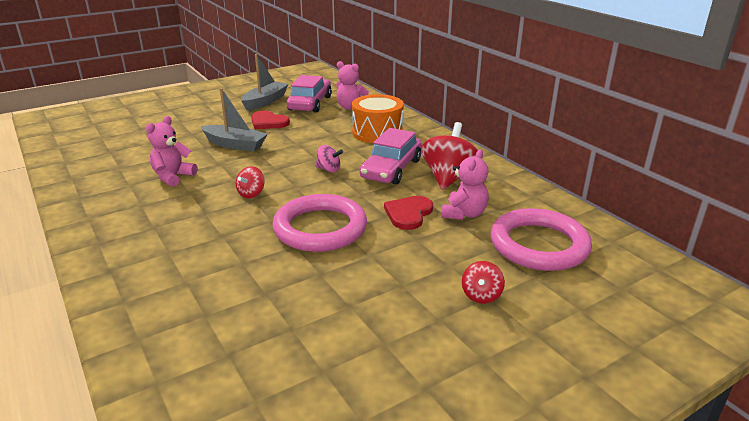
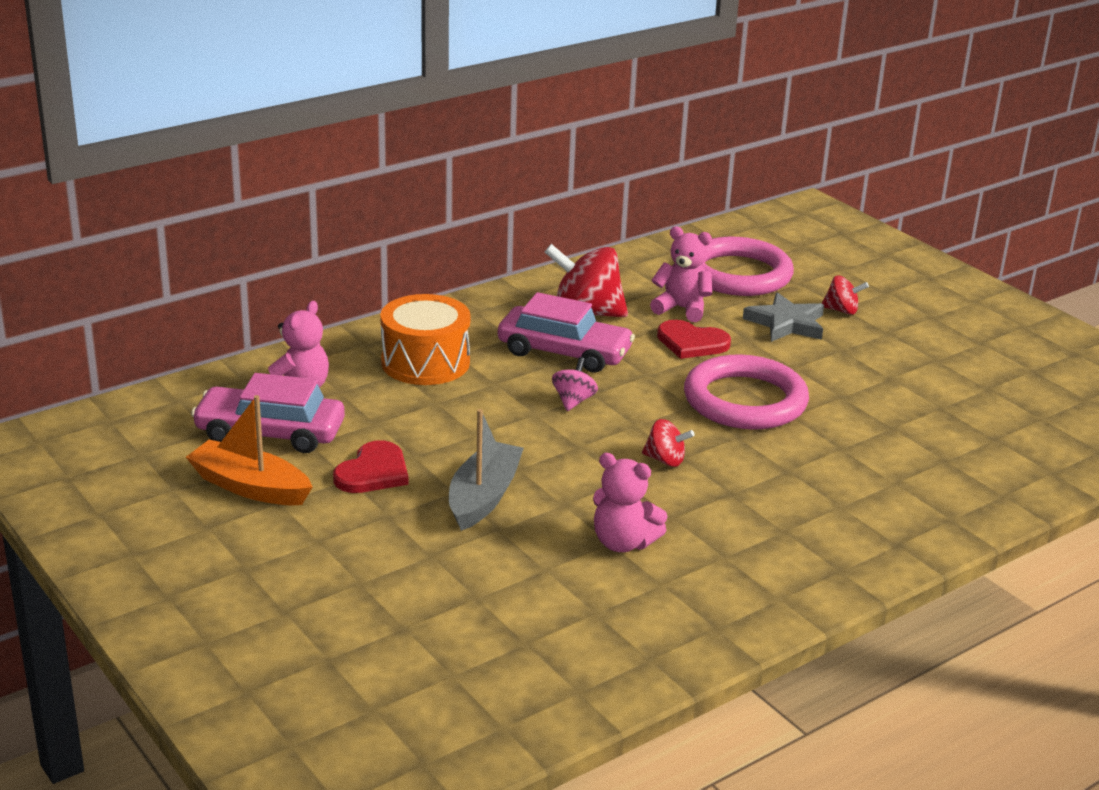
camera: 95 degrees left, 0 degrees up
grey boat [241,54,289,110] -> orange boat [186,395,313,505]
none -> grey star [743,292,824,342]

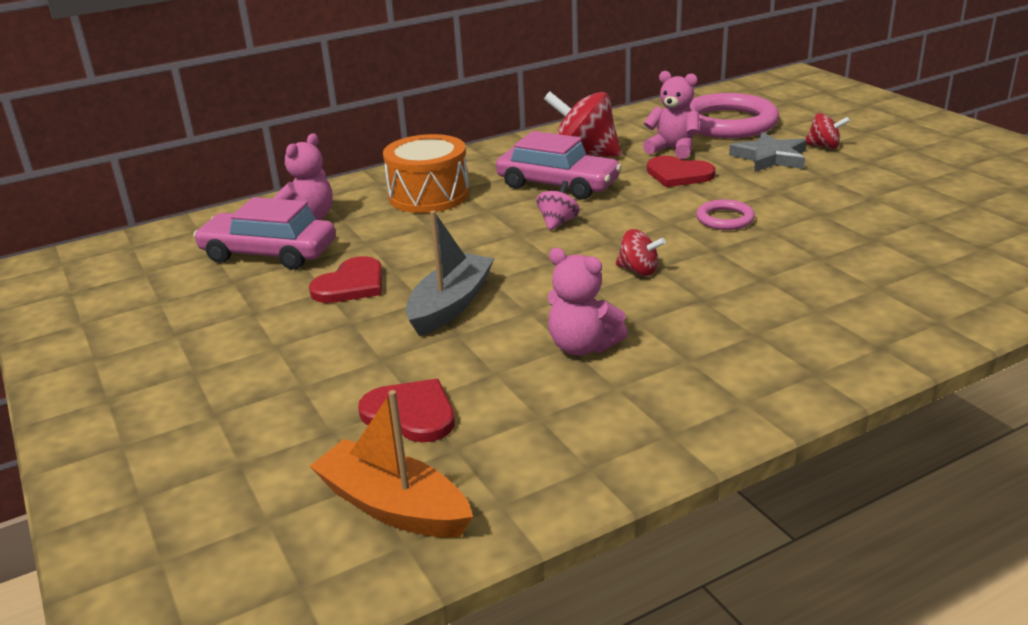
camera: 10 degrees right, 0 degrees up
orange boat [186,395,313,505] -> orange boat moved to [310,390,473,538]
pink ring [684,355,809,430] -> pink ring [696,199,755,230], size x0.47
none -> red heart [358,379,455,442]

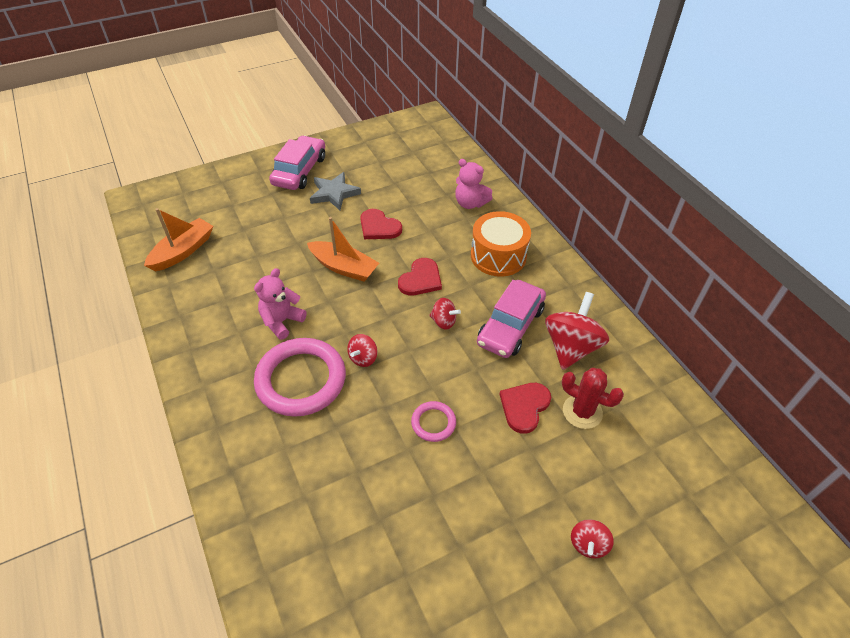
camera: 90 degrees right, 20 degrees up
pink car [193,197,336,270] -> pink car moved to [269,135,325,190]
red heart [358,379,455,442] -> red heart moved to [398,258,442,295]
grey boat [406,211,494,336] -> orange boat [307,217,379,282]
pink spinning top [536,181,580,231] -> red spinning top [429,298,461,330]
pink teddy bear [643,71,699,159] -> red cactus [562,368,624,429]
pink ring [689,93,779,138] -> pink ring moved to [254,338,346,417]
grey star [729,132,807,172] -> grey star moved to [310,172,361,210]

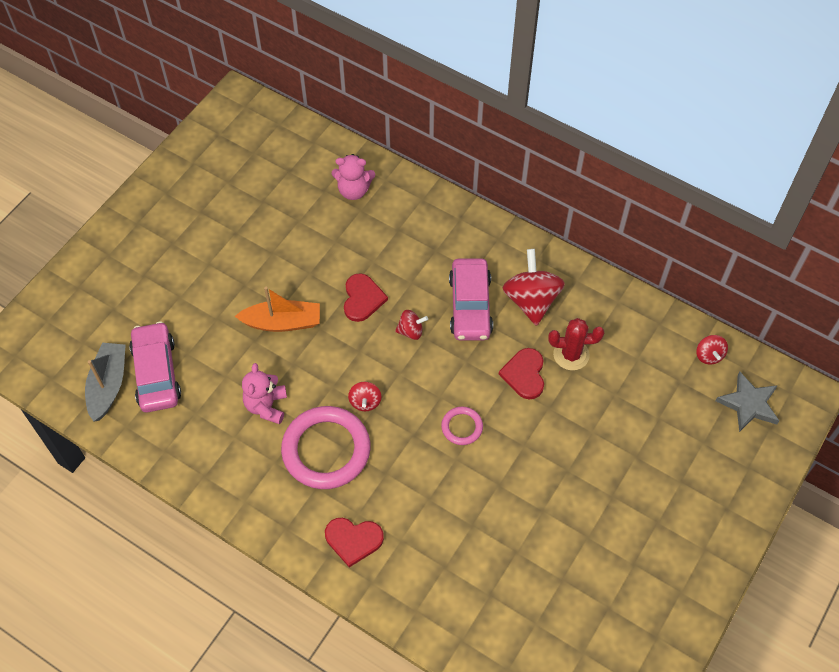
camera: 30 degrees left, 10 degrees up
orange boat [144,208,213,272] -> grey boat [85,343,126,422]
pink car [269,135,325,190] -> pink car moved to [129,321,181,412]
grey star [310,172,361,210] -> grey star moved to [716,372,779,432]
red heart [360,209,402,239] -> red heart moved to [325,518,384,567]
orange drum [471,211,531,277] -> none
red spinning top [571,519,614,559] -> red spinning top moved to [696,335,728,364]

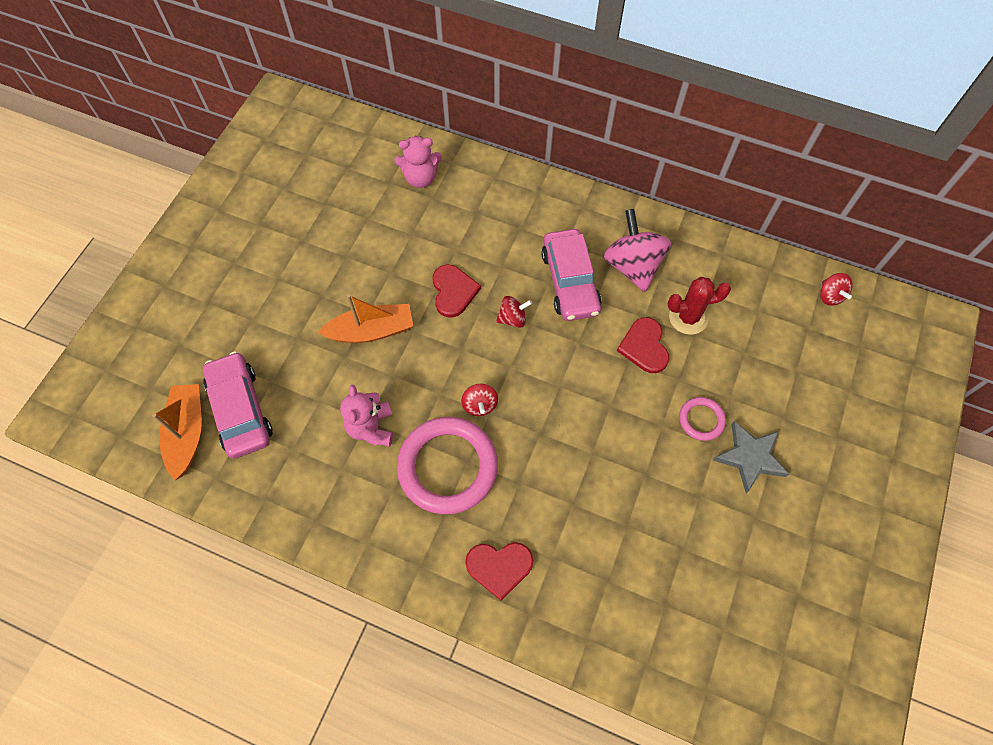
camera: 10 degrees left, 5 degrees up
grey boat [85,343,126,422] -> orange boat [152,384,202,480]
pink ring [441,406,483,445] -> pink ring moved to [679,397,726,441]
red spinning top [503,249,565,326] -> pink spinning top [604,209,671,292]
grey star [716,372,779,432] -> grey star moved to [713,421,789,493]

